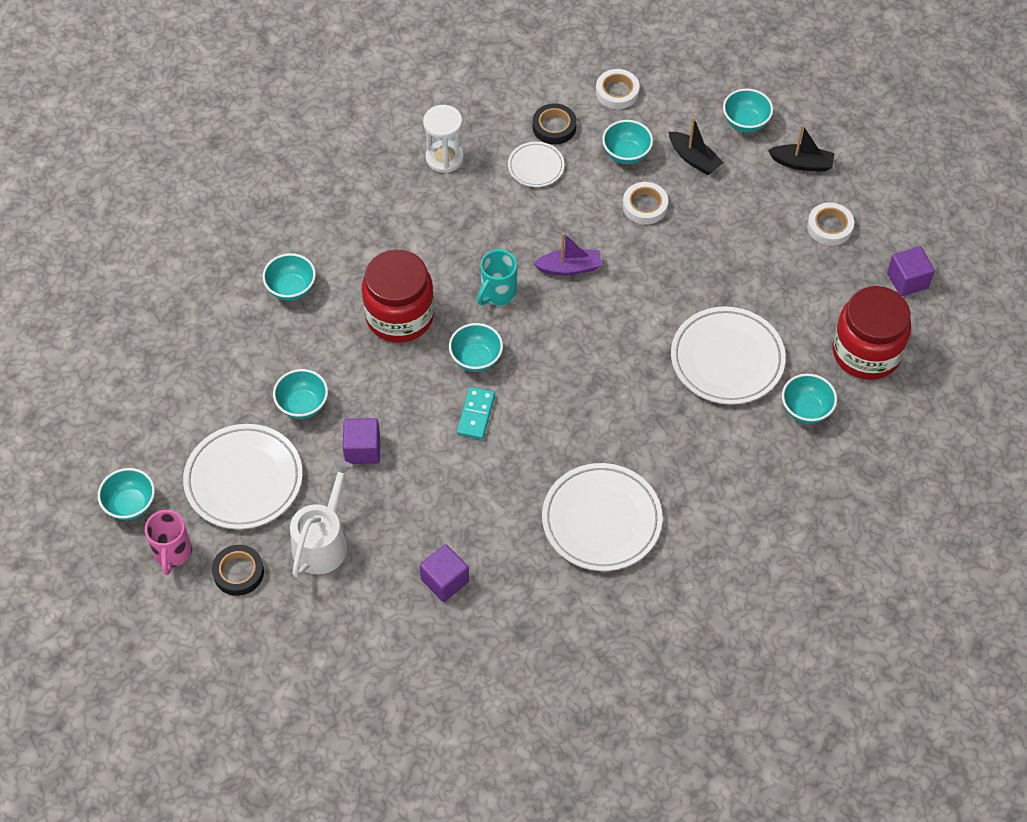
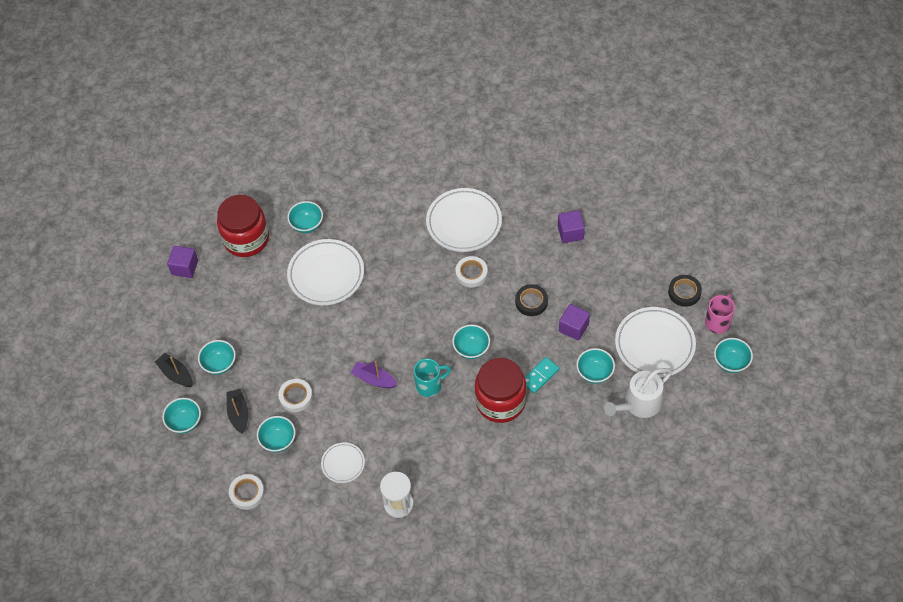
camera: 145 degrees left, 0 degrees up
turquoise bowl [263,253,316,301] -> turquoise bowl moved to [198,340,236,375]
white watering can [290,460,353,578] -> white watering can moved to [604,368,672,418]
turquoise domino [457,387,495,439] -> turquoise domino moved to [525,357,559,393]
black tape [533,104,577,145] -> black tape moved to [515,284,548,316]
white tape [807,203,854,246] -> white tape moved to [455,256,488,288]

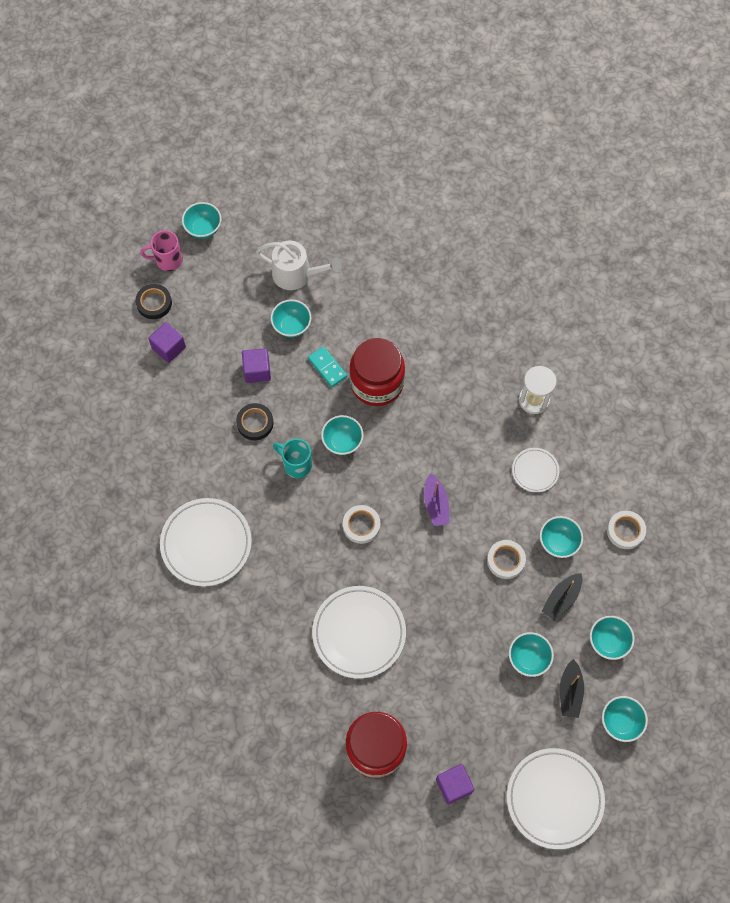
camera: 130 degrees left, 10 degrees up
turquoise bowl [287,201,323,233] -> turquoise bowl moved to [602,696,648,742]
turquoise mug [414,359,451,397] -> turquoise mug moved to [273,439,312,478]
white tape [455,256,488,288] -> white tape moved to [343,505,380,544]
turquoise domino [525,357,559,393] -> turquoise domino turned 45 degrees clockwise [308,346,347,387]
purple cube [558,210,585,243] -> purple cube moved to [148,322,186,363]
white plate [615,307,696,378] -> white plate moved to [507,748,605,849]

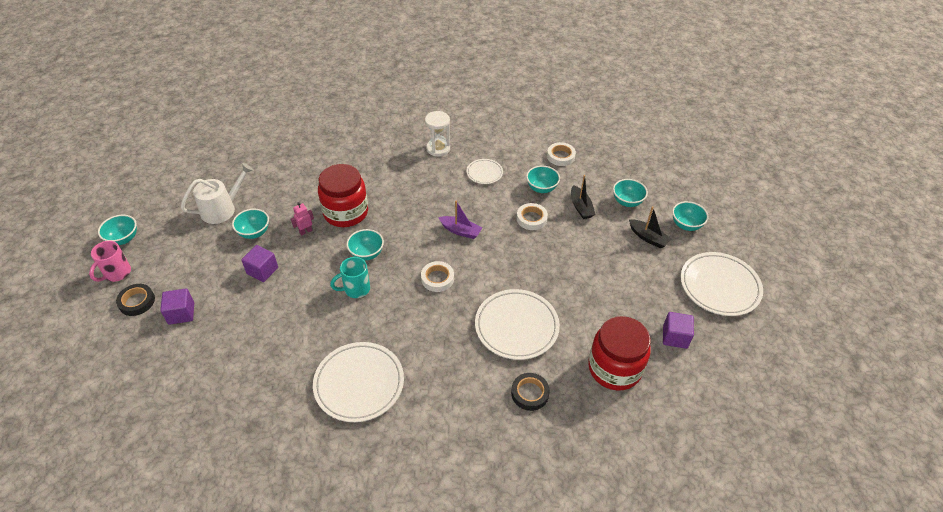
camera: 55 degrees left, 20 degrees down
black tape [236,403,273,440] -> black tape moved to [511,373,550,411]
turquoise domino [308,346,347,387] -> pink robot [291,202,314,236]
turquoise bowl [509,632,554,677] -> none

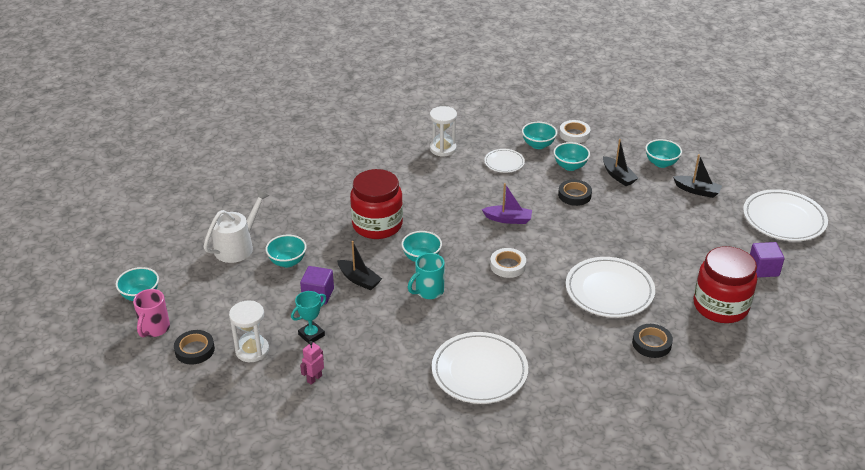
camera: 15 degrees left, 10 degrees down
purple cube [160,289,194,325] -> white hourglass [229,301,269,362]
pink robot [291,202,314,236] -> pink robot moved to [300,341,324,385]
white tape [517,203,548,230] -> black tape [558,179,592,206]
turquoise bowl [672,201,708,231] -> turquoise bowl moved to [522,122,557,149]
none -> turquoise trophy [291,291,326,344]
none -> black boat [337,241,382,290]

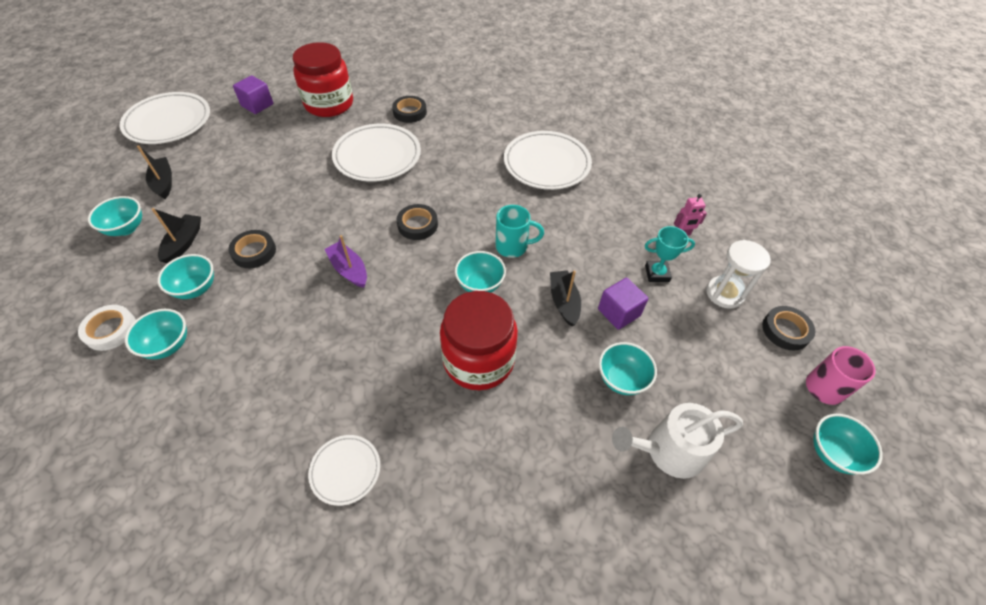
camera: 140 degrees left, 15 degrees up
white hourglass [430,106,457,157] -> none
white plate [484,149,525,173] -> white plate moved to [308,435,380,506]
white tape [490,248,526,278] -> black tape [397,204,438,240]

